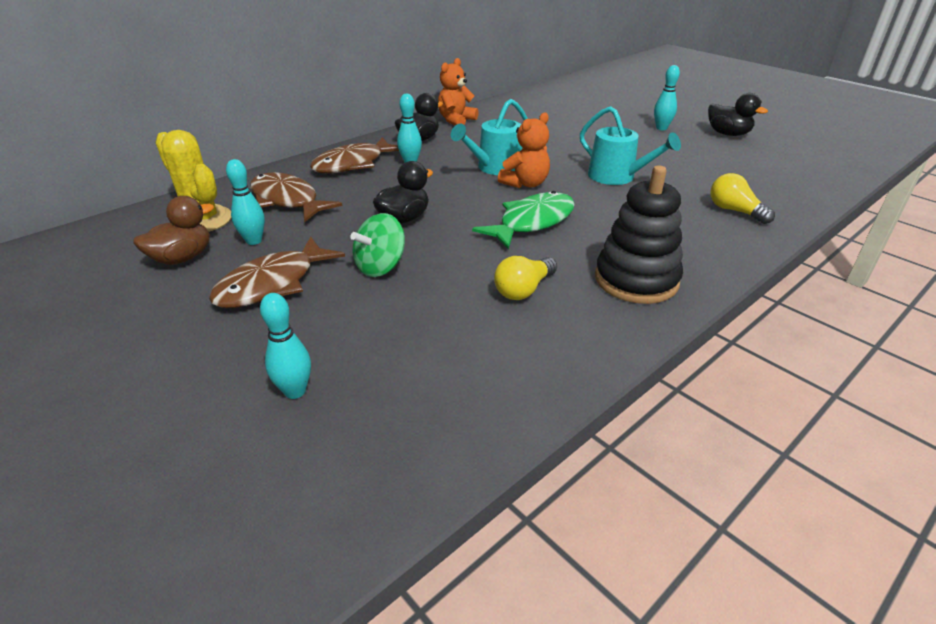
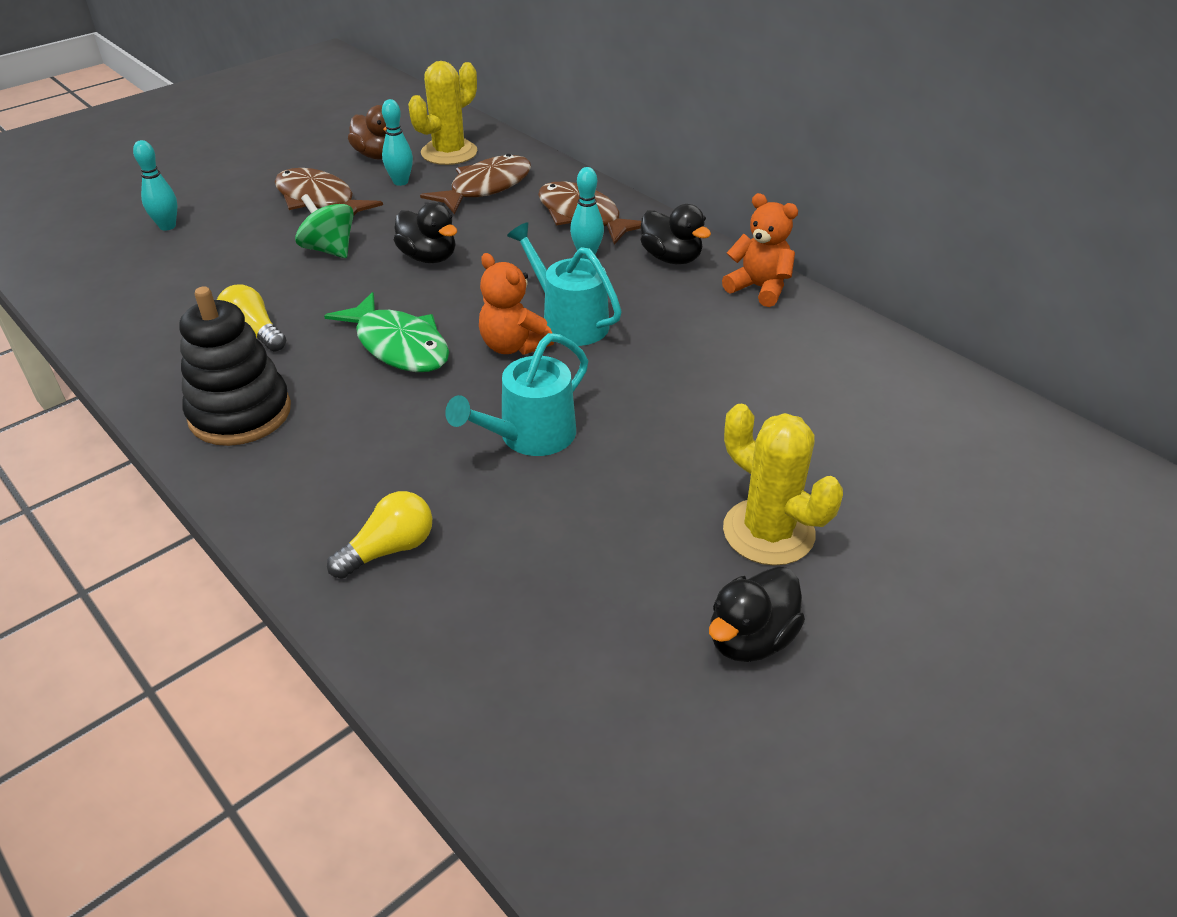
camera: 90 degrees right, 5 degrees up
turquoise bowling pin [654,65,680,130] -> yellow cactus [723,403,843,566]

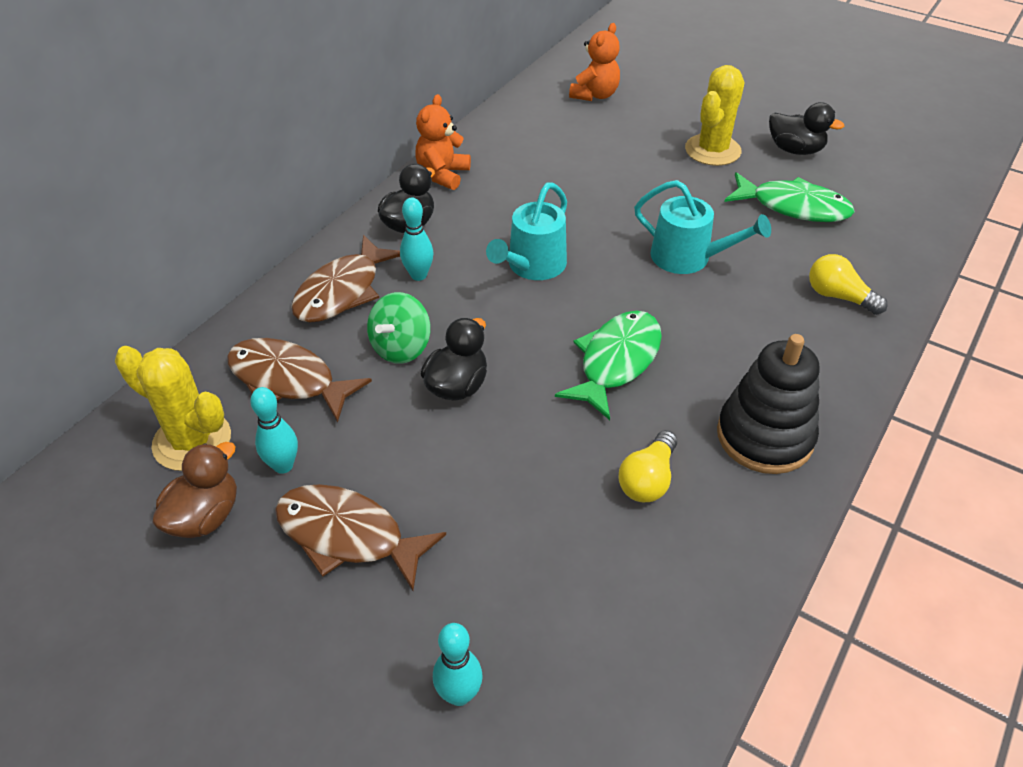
camera: 105 degrees left, 5 degrees up
brown fish [275,168,383,216] -> brown fish turned 90 degrees clockwise [275,484,446,591]
green spinning top [295,194,354,258] -> green spinning top moved to [367,292,431,364]
orange teddy bear [479,253,554,355] -> orange teddy bear moved to [569,23,620,101]
none -> green fish [724,172,855,222]

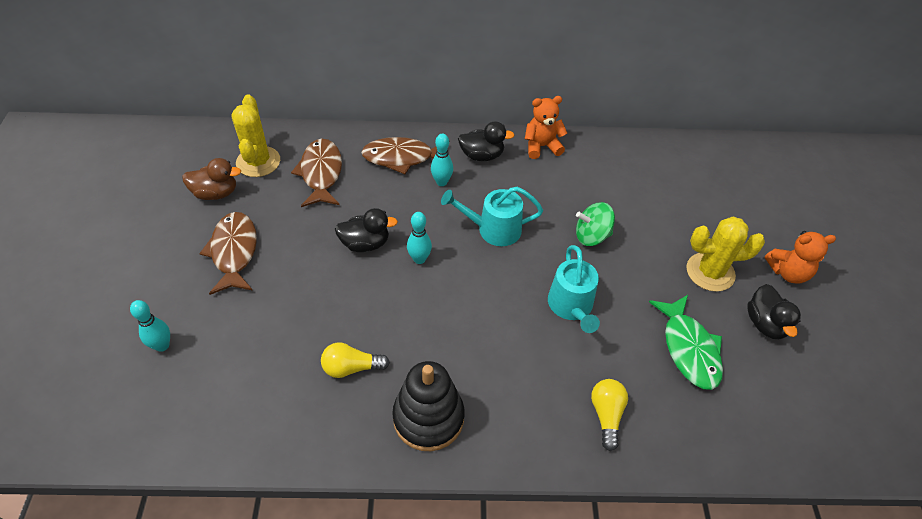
camera: 55 degrees right, 5 degrees up
turquoise bowling pin [250,387,298,474] -> turquoise bowling pin moved to [407,212,432,264]
green spinning top [367,292,431,364] -> green spinning top moved to [576,202,615,246]
green fish [555,311,662,420] -> none
orange teddy bear [569,23,620,101] -> orange teddy bear moved to [765,231,836,284]

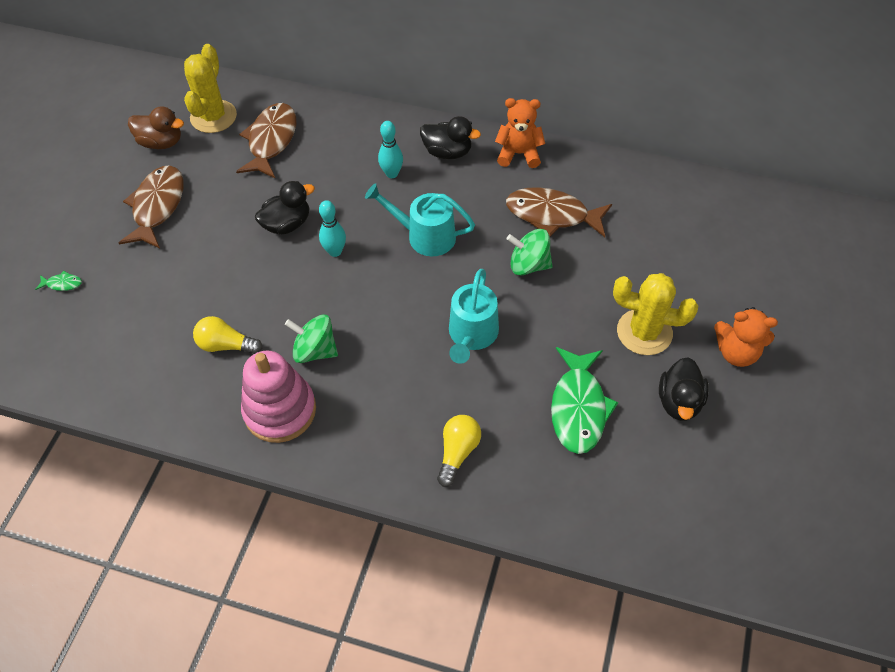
camera: 20 degrees right, 5 degrees up
turquoise bowling pin [130,300,170,352] -> green fish [35,271,82,291]
black duck [335,208,398,252] -> black duck turned 45 degrees counterclockwise [255,181,315,234]
brown fish [361,137,450,174] -> brown fish moved to [506,187,612,237]
black stacking toy [392,361,465,451] -> pink stacking toy [241,351,316,443]
none -> green spinning top [285,315,338,363]

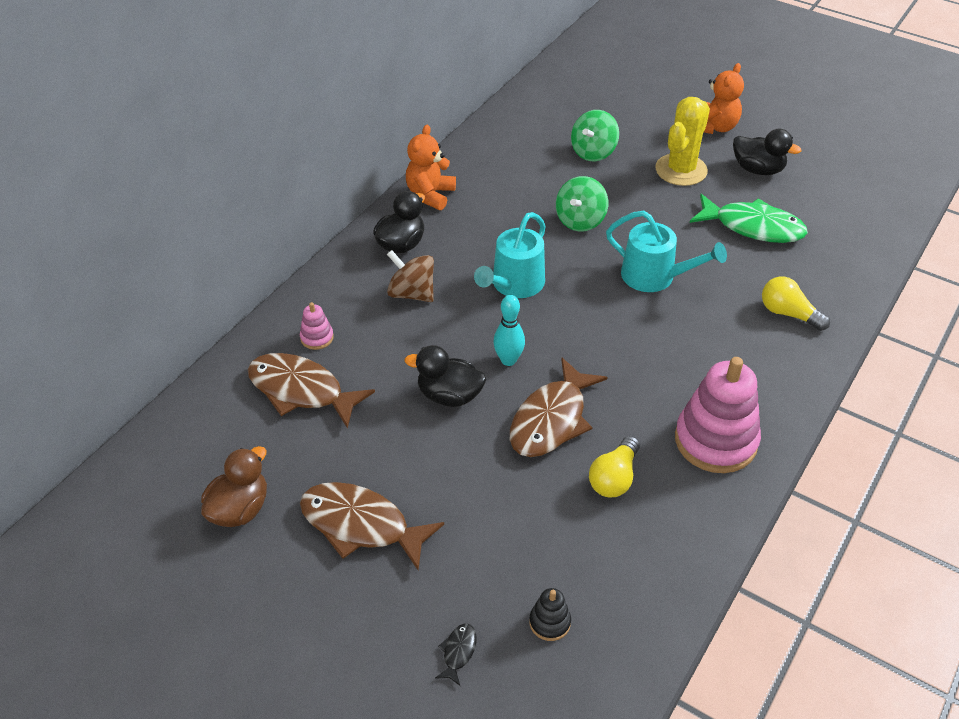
camera: 75 degrees left, 10 degrees down
green fish [35,271,82,291] -> black fish [435,624,477,686]
yellow cactus [184,44,237,133] -> none
black duck [255,181,315,234] -> black duck turned 60 degrees counterclockwise [404,345,486,407]
green spinning top [285,315,338,363] -> green spinning top moved to [571,110,619,161]
turquoise bowling pin [378,121,403,178] -> brown spinning top [387,250,434,302]
brown fish [506,187,612,237] -> brown fish moved to [510,357,607,457]
none -> pink stacking toy [300,302,334,350]
none -> black stacking toy [529,588,571,641]

